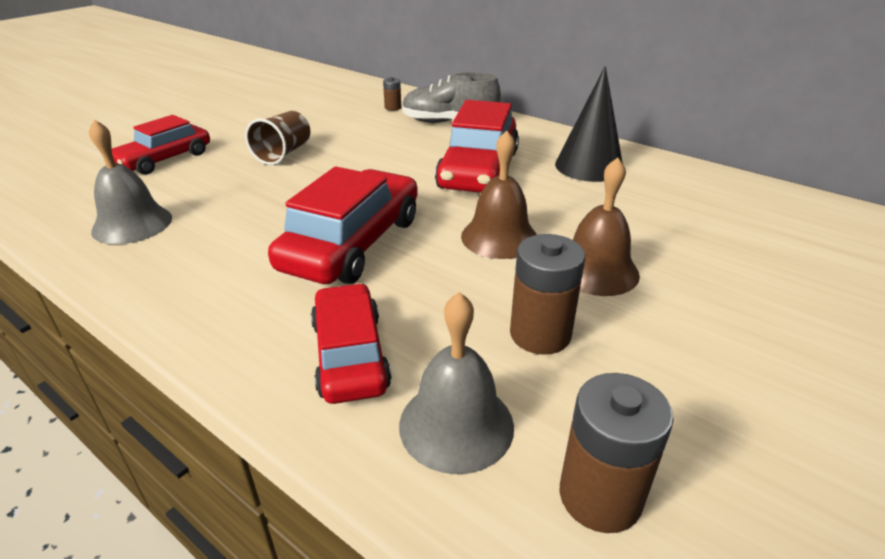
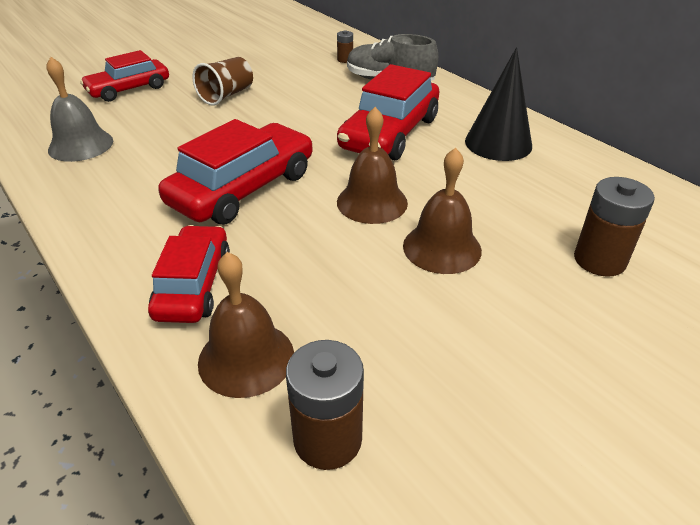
camera: 15 degrees right, 5 degrees up
grey bell [399,292,514,474] -> brown bell [198,252,294,398]
brown battery [510,234,585,355] -> brown battery moved to [574,177,655,277]

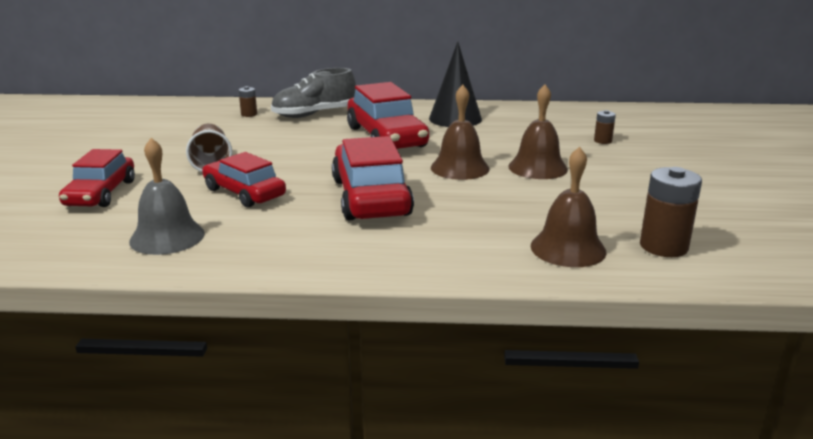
camera: 50 degrees left, 15 degrees down
red car [148,225,230,323] -> red car moved to [202,152,286,207]
brown battery [574,177,655,277] -> brown battery [594,110,616,144], size x0.52

